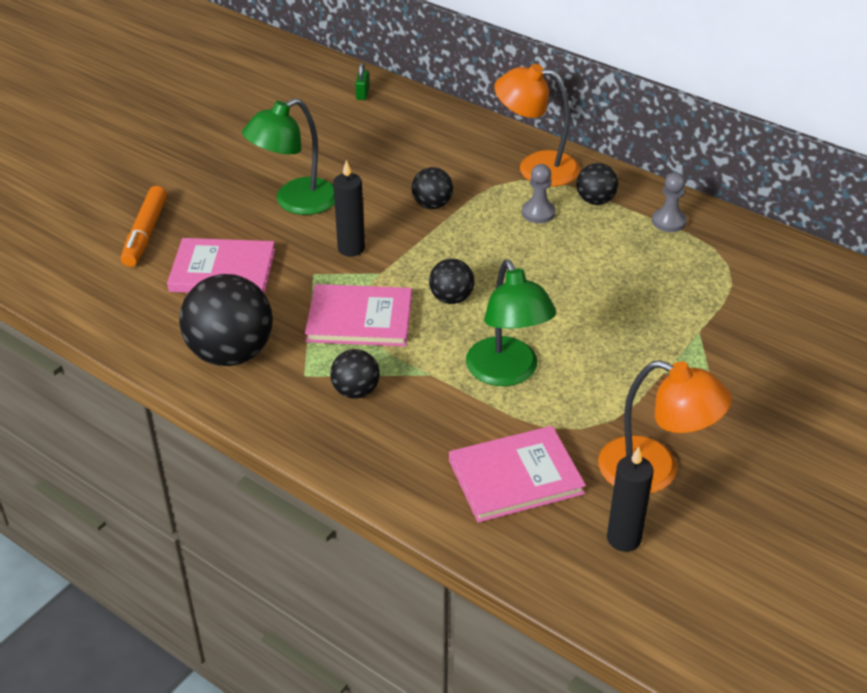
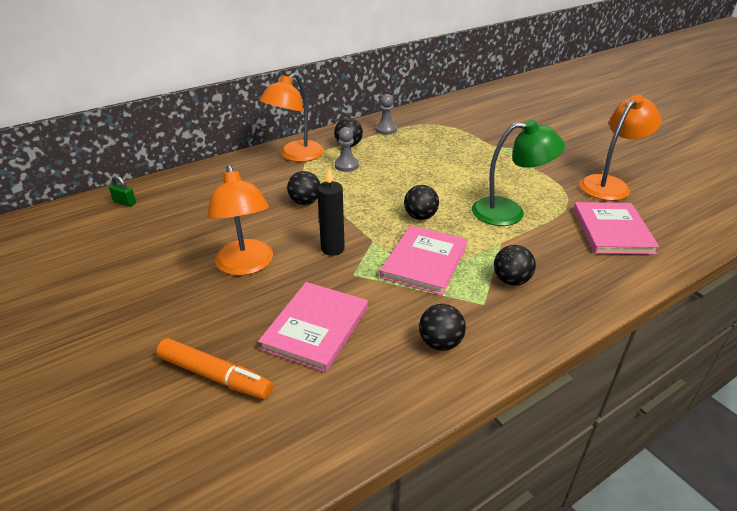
camera: 70 degrees left, 5 degrees down
black ball [179,274,273,366] -> black ball [419,304,466,351], size x0.53
green lamp [242,98,335,215] -> orange lamp [207,165,273,276]
black candle [607,447,654,552] -> none

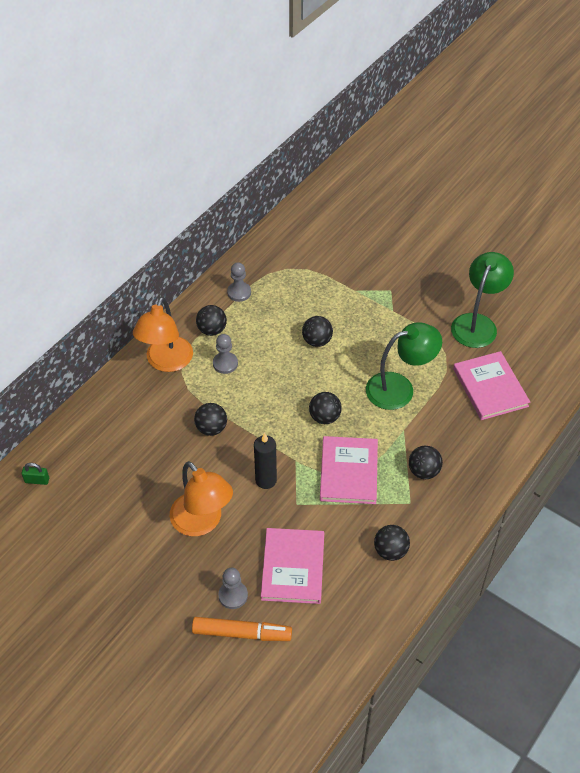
camera: 20 degrees left, 15 degrees up
orange lamp [580,95,661,201] -> green lamp [451,252,514,348]
none -> grey pawn [218,568,248,609]
none -> black ball [302,316,333,347]

